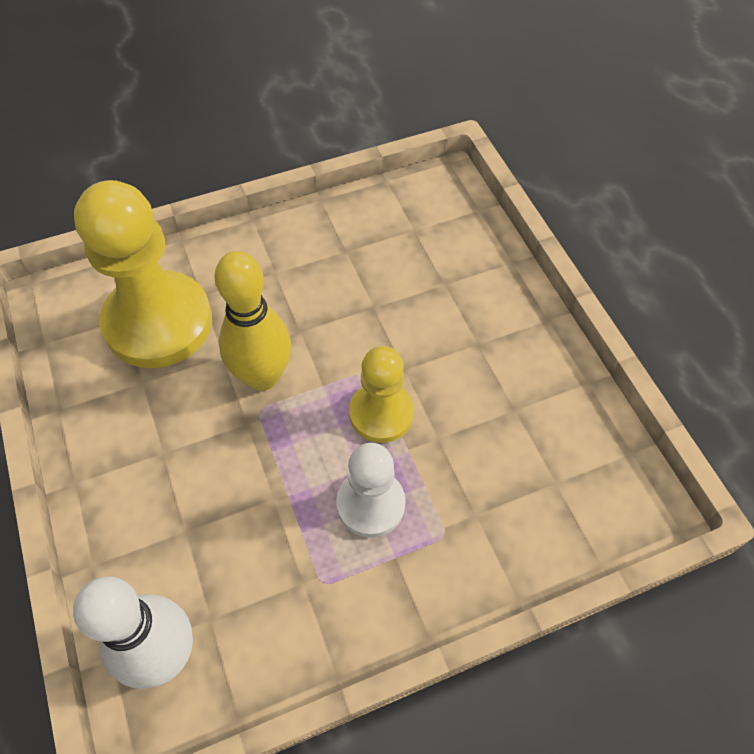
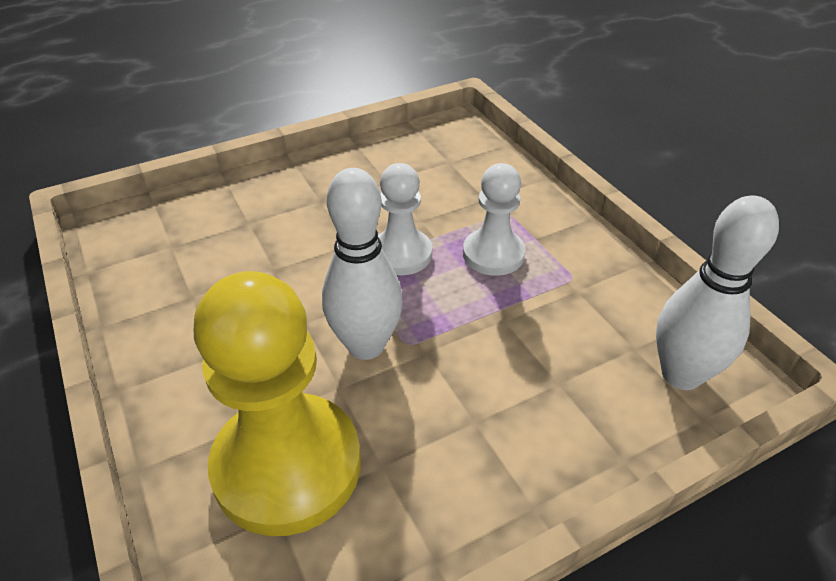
camera: 95 degrees left, 15 degrees down
yellow bowling pin [214,251,291,391] -> white bowling pin [322,168,403,360]
yellow pawn [349,346,414,443] -> white pawn [378,163,432,276]

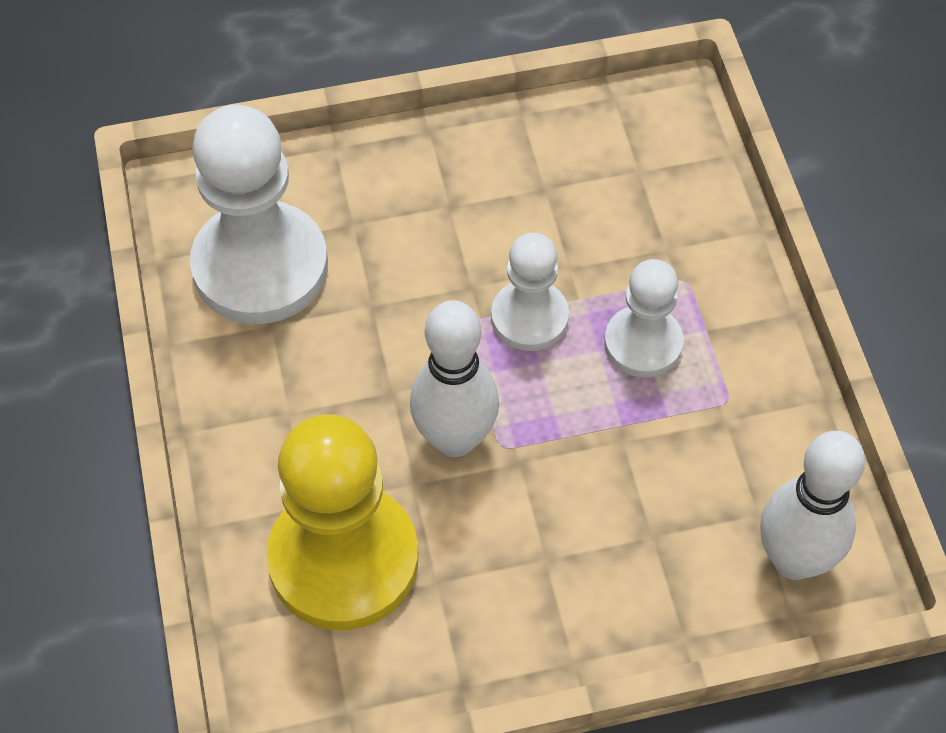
camera: 15 degrees right, 15 degrees up
none -> white pawn [190,105,328,324]

